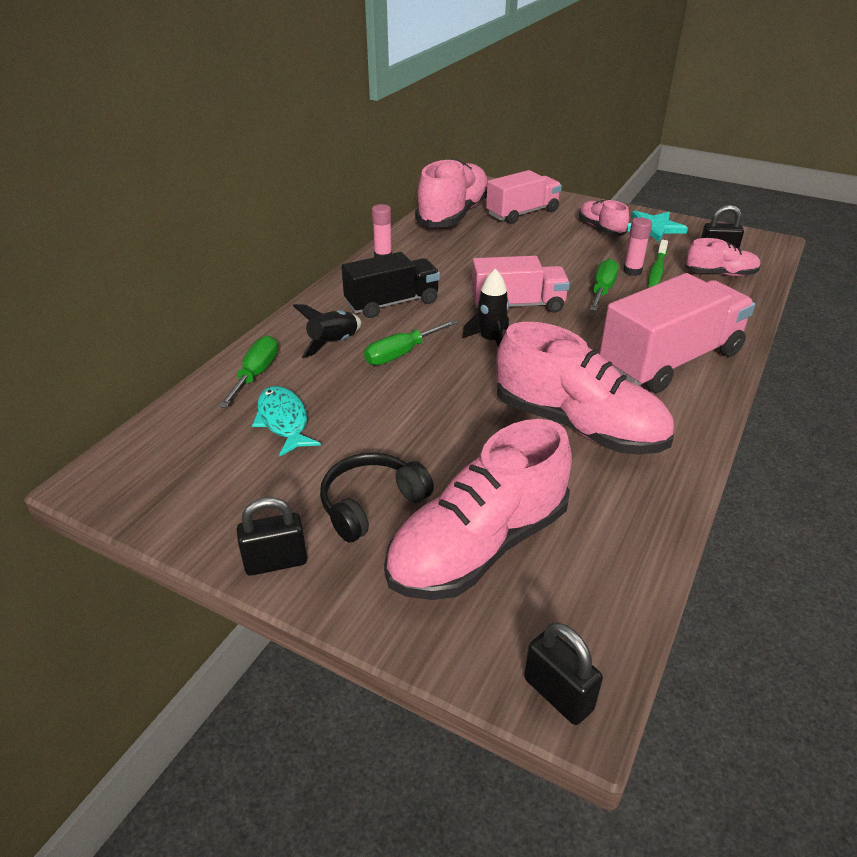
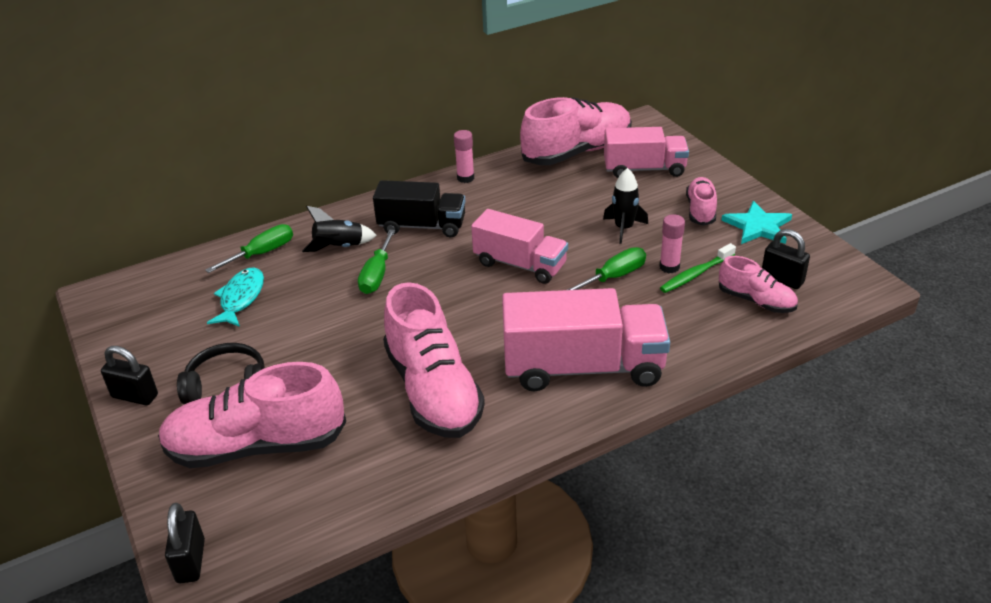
camera: 35 degrees right, 0 degrees up
green screwdriver [364,320,457,365] -> green screwdriver turned 75 degrees counterclockwise [358,230,395,294]
black rocket [462,269,509,348] -> black rocket moved to [603,168,648,244]

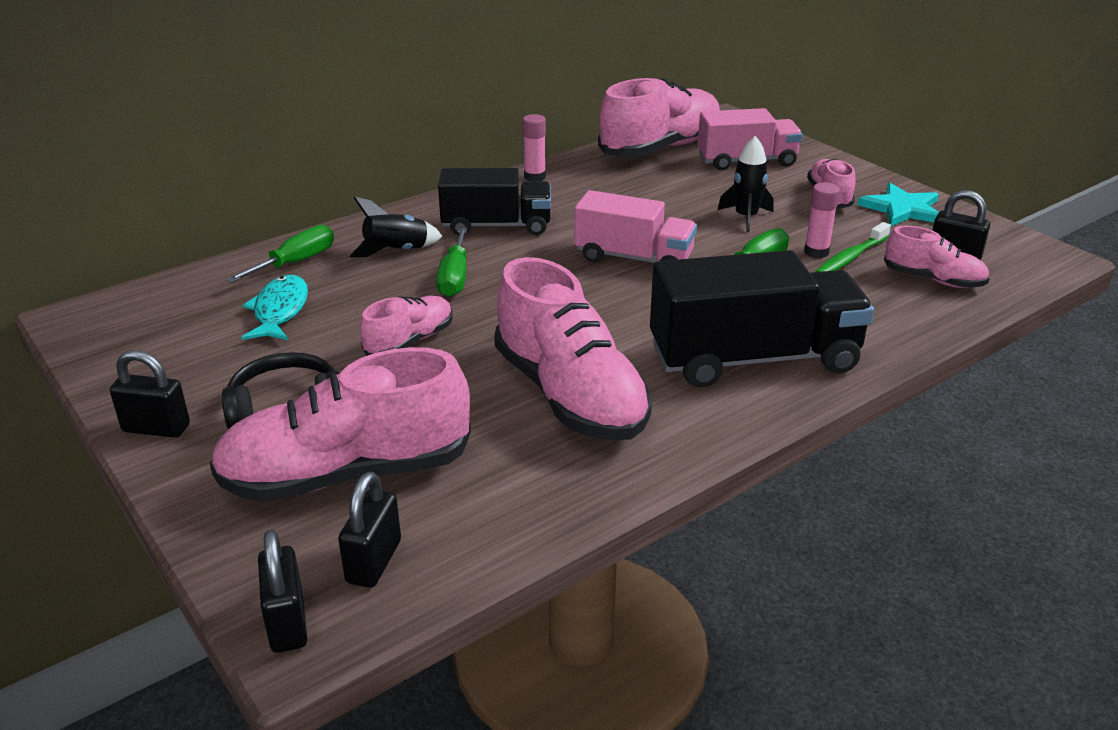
camera: 10 degrees left, 5 degrees down
pink truck [502,288,670,391] -> black truck [650,250,874,388]
none -> black padlock [338,472,401,588]
none -> pink shoe [360,296,453,356]

